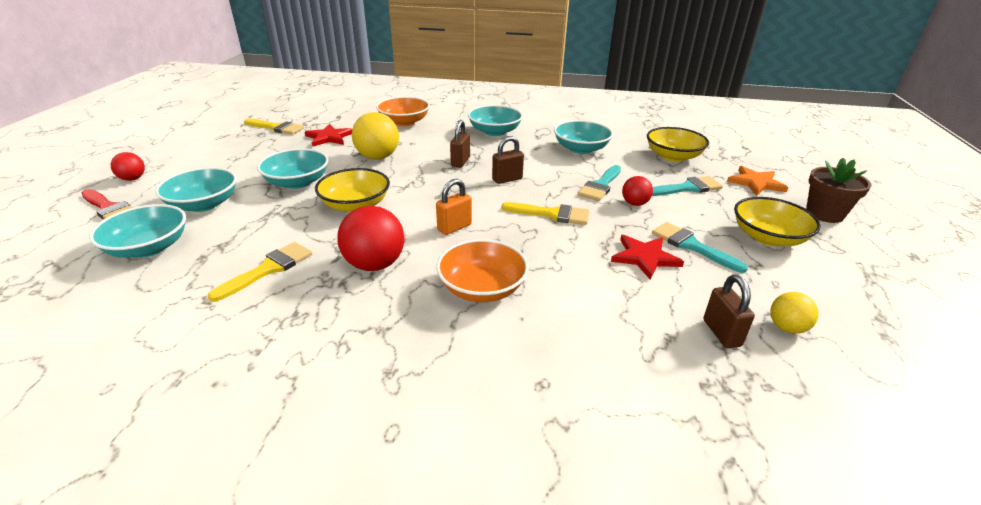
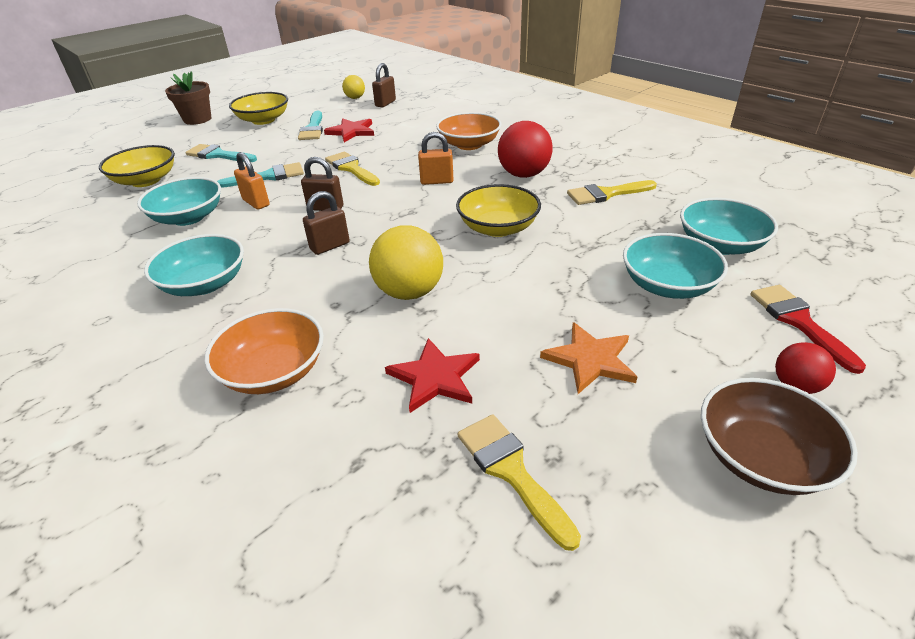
camera: 140 degrees left, 5 degrees up
turquoise bowl [257,148,328,189] -> none
red ball [622,176,653,206] -> none
orange star [727,166,788,196] -> orange star moved to [540,322,637,394]
none -> orange padlock [234,152,270,210]
none -> brown bowl [701,378,858,495]

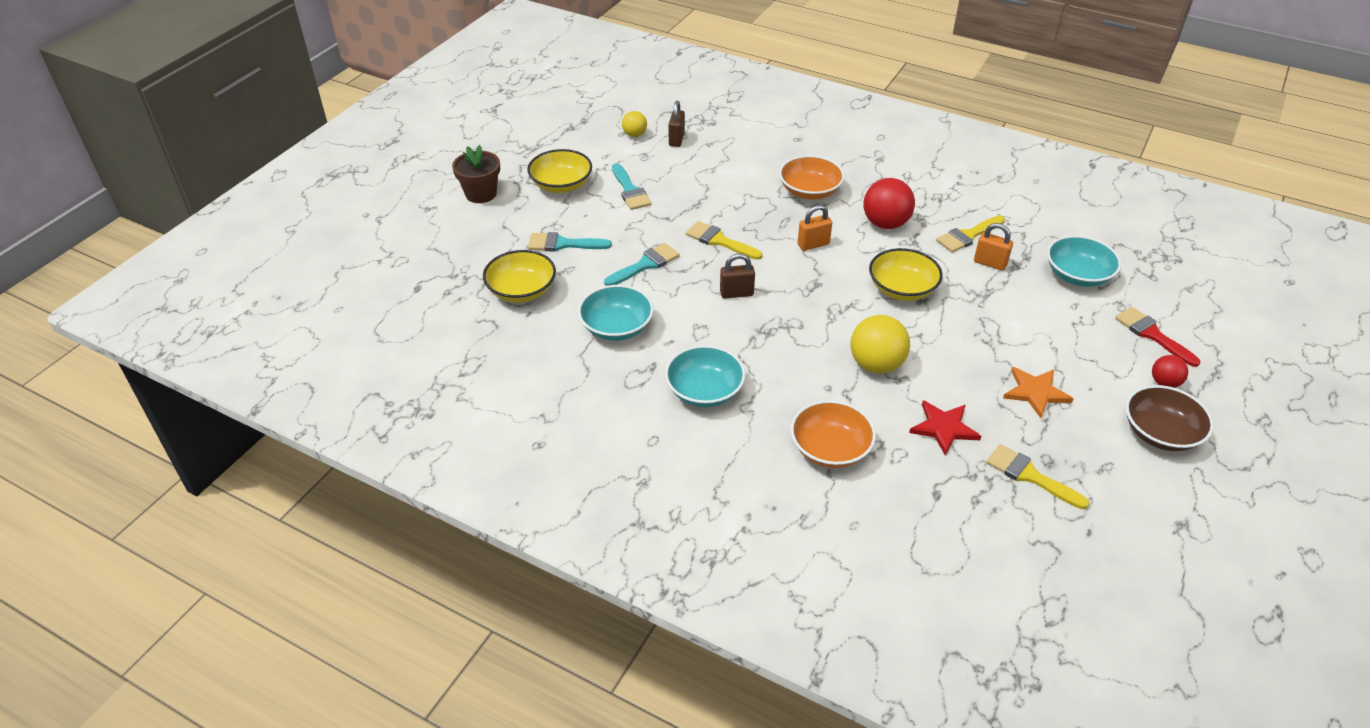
camera: 20 degrees left, 5 degrees up
orange padlock [234,152,270,210] -> orange padlock moved to [974,223,1013,271]
brown padlock [303,191,349,255] -> none
red star [324,118,374,142] -> none
turquoise bowl [623,233,728,299] -> none

